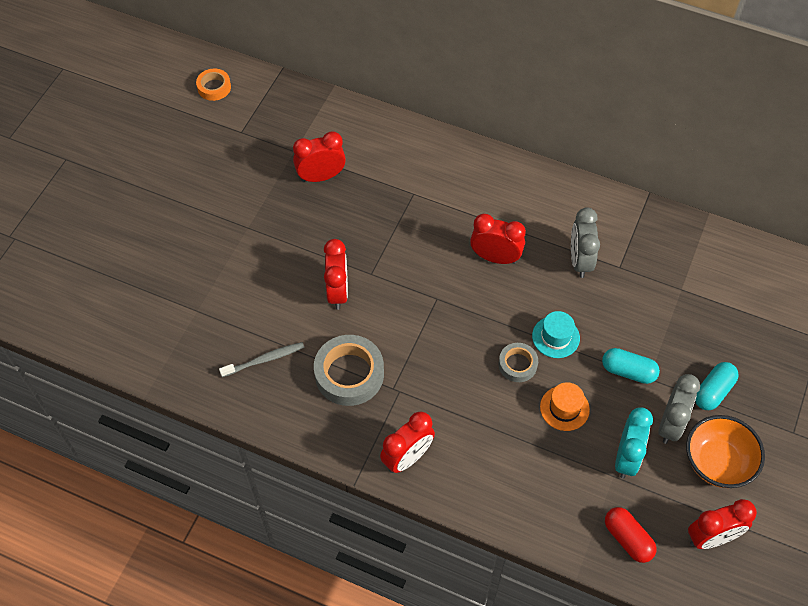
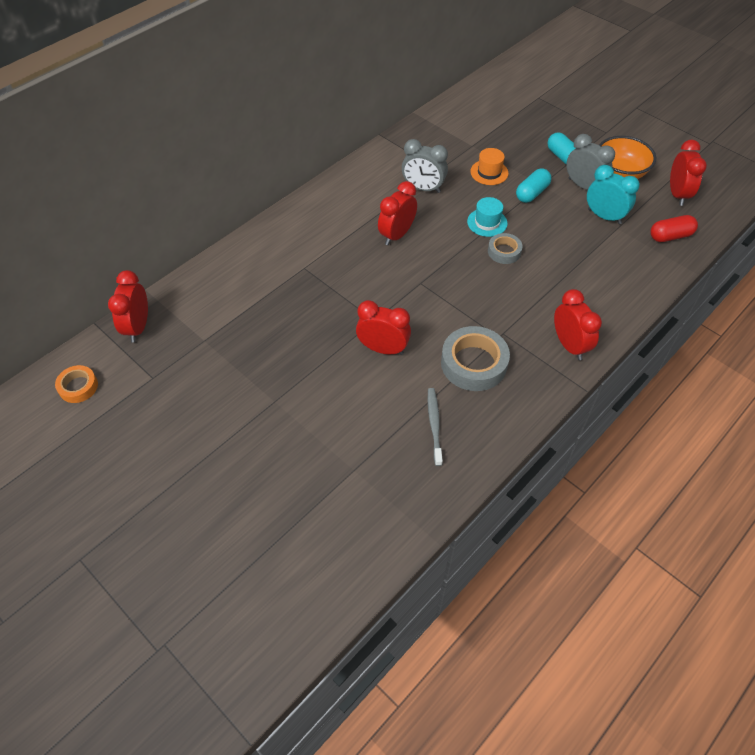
camera: 70 degrees left, 5 degrees down
red clock [293,131,346,182] -> red clock moved to [108,270,148,343]
orange hat [540,382,590,431] -> orange hat moved to [470,148,508,185]

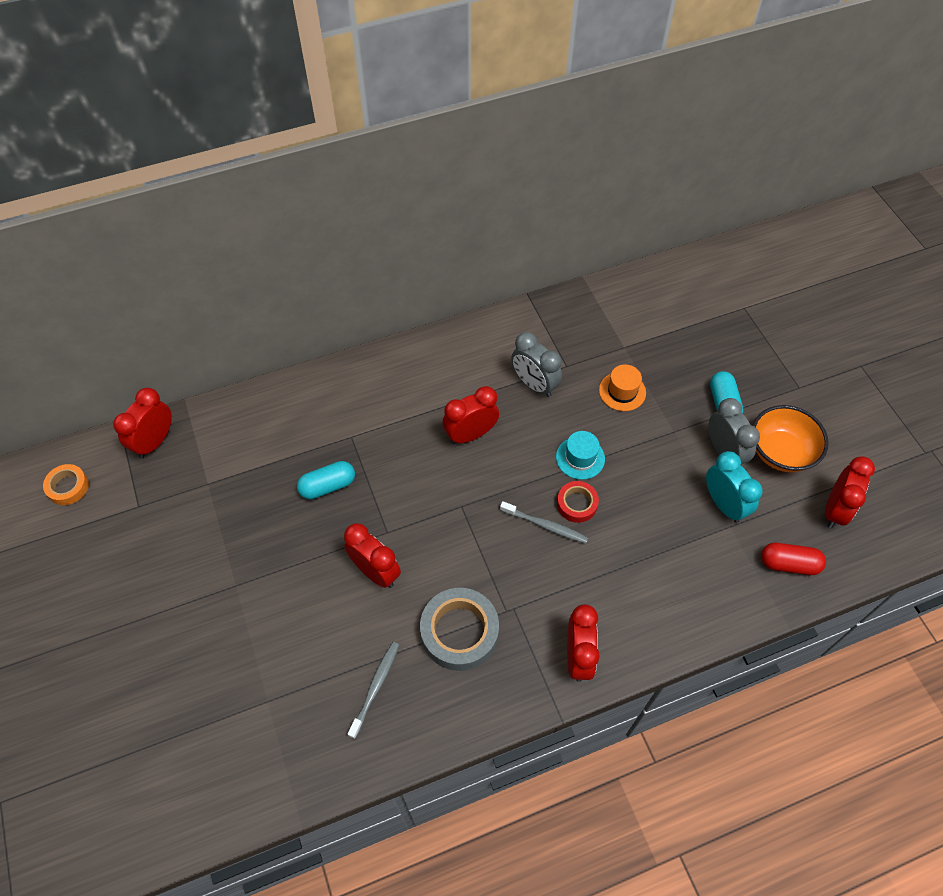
camera: 25 degrees right, 5 degrees up
grey tape [488,233,523,264] -> red tape [557,481,599,523]
turquoise capsule [516,169,552,203] -> turquoise capsule moved to [297,461,355,499]
none -> grey toothbrush [500,501,588,544]

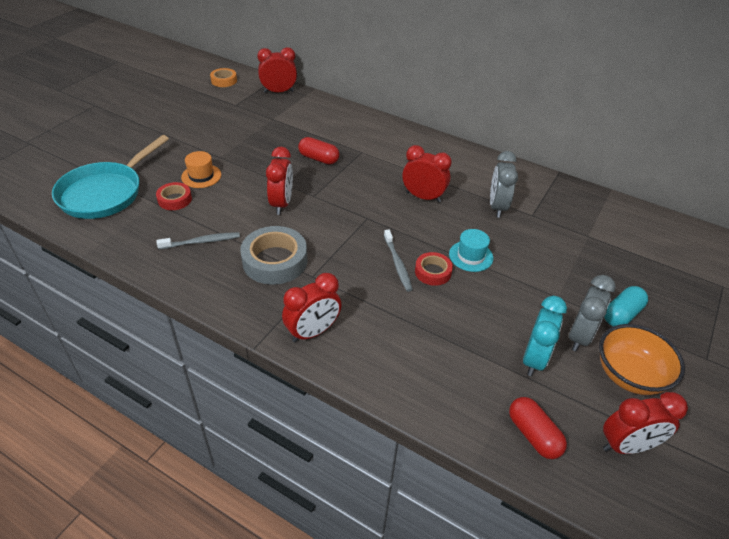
camera: 50 degrees right, 15 degrees down
turquoise capsule [297,461,355,499] -> red capsule [298,137,339,164]
orange hat [599,365,646,411] -> orange hat moved to [181,151,221,188]
none -> turquoise pan [52,135,169,219]
none -> red tape [156,182,192,210]

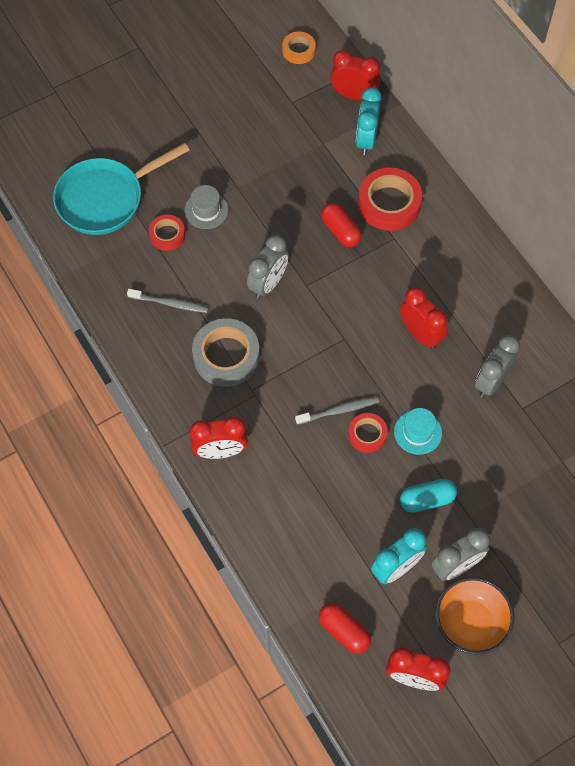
camera: 30 degrees right, 20 degrees up
orange hat [181,151,221,188] -> grey hat [184,185,228,229]
red clock [266,147,293,215] -> grey clock [247,235,289,299]
grey toothbrush [384,229,413,292] -> grey toothbrush turned 120 degrees counterclockwise [295,397,379,425]
red capsule [509,397,567,459] -> red capsule turned 45 degrees counterclockwise [319,603,371,654]
turquoise capsule [604,286,648,326] -> turquoise capsule moved to [400,479,457,513]
none -> turquoise clock [356,87,382,155]
none -> red tape [358,168,422,231]

